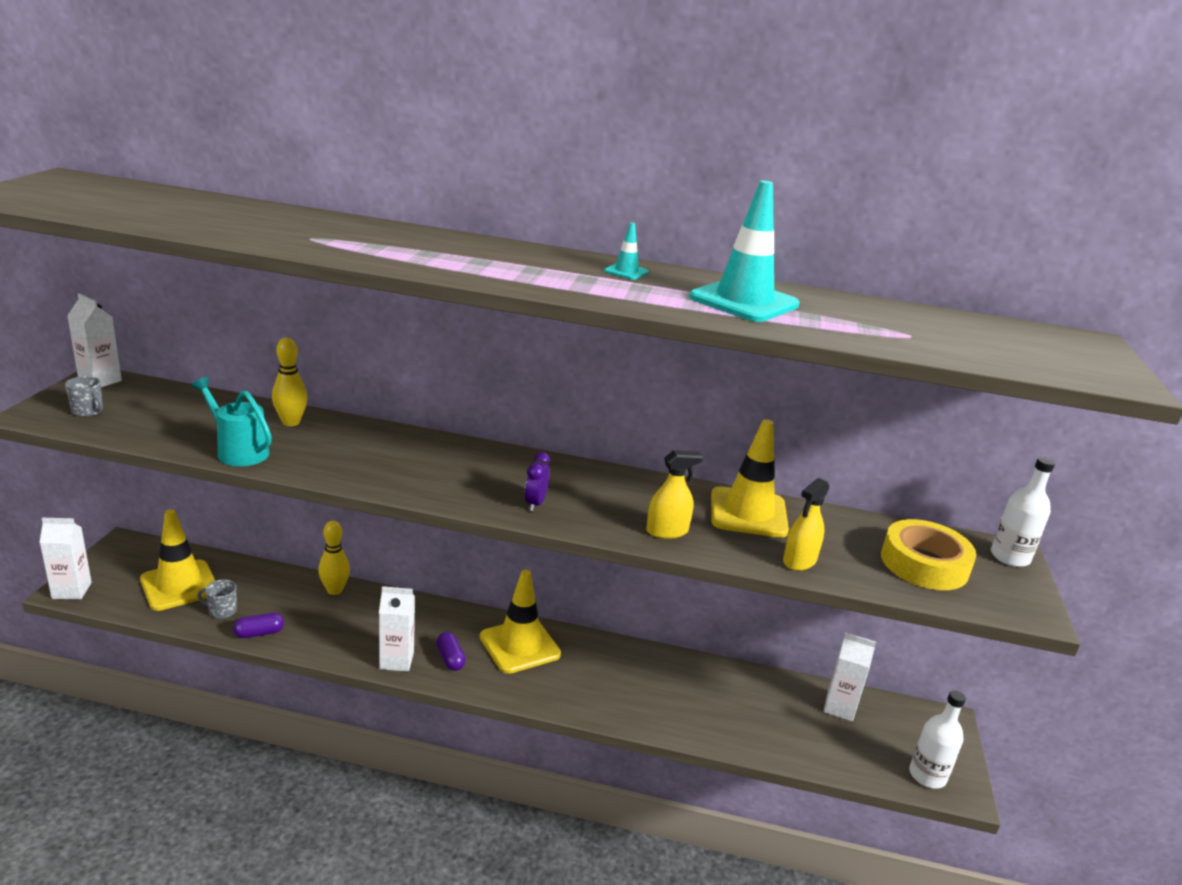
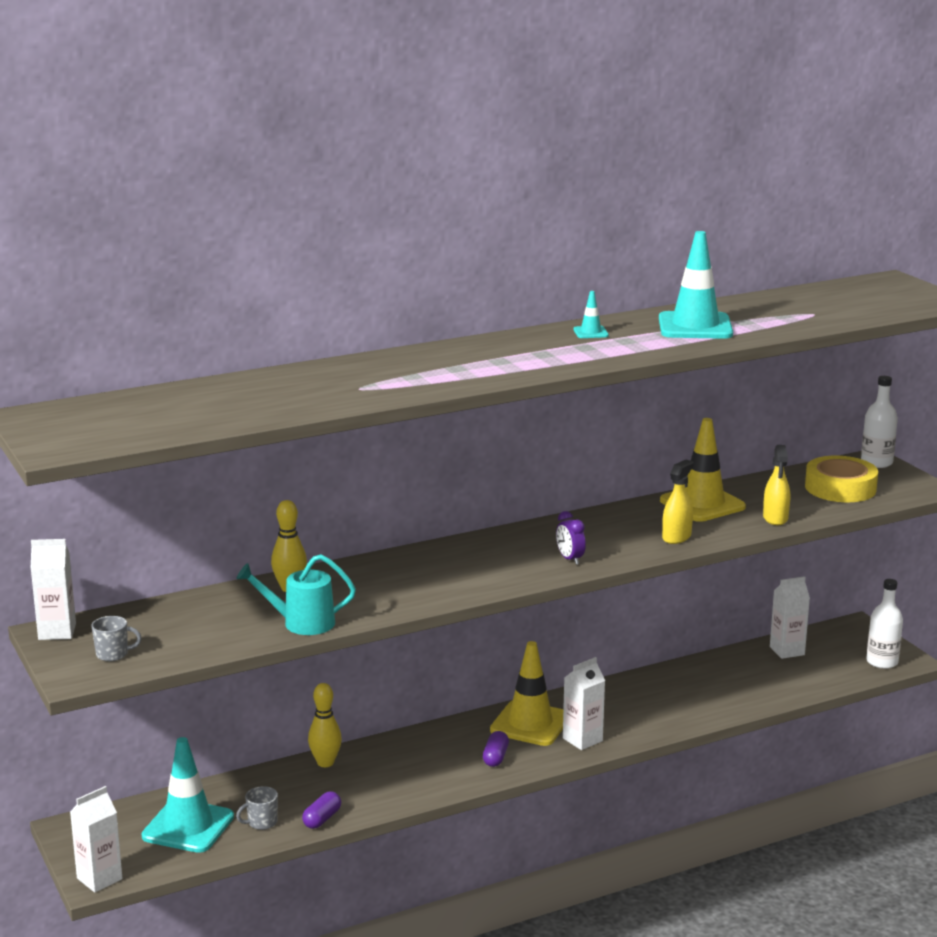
camera: 35 degrees left, 5 degrees down
yellow traffic cone [140,509,215,611] -> turquoise traffic cone [141,737,234,853]
white carton [379,586,415,672] -> white carton moved to [563,657,605,750]
purple capsule [436,632,466,671] -> purple capsule turned 75 degrees clockwise [483,731,509,767]

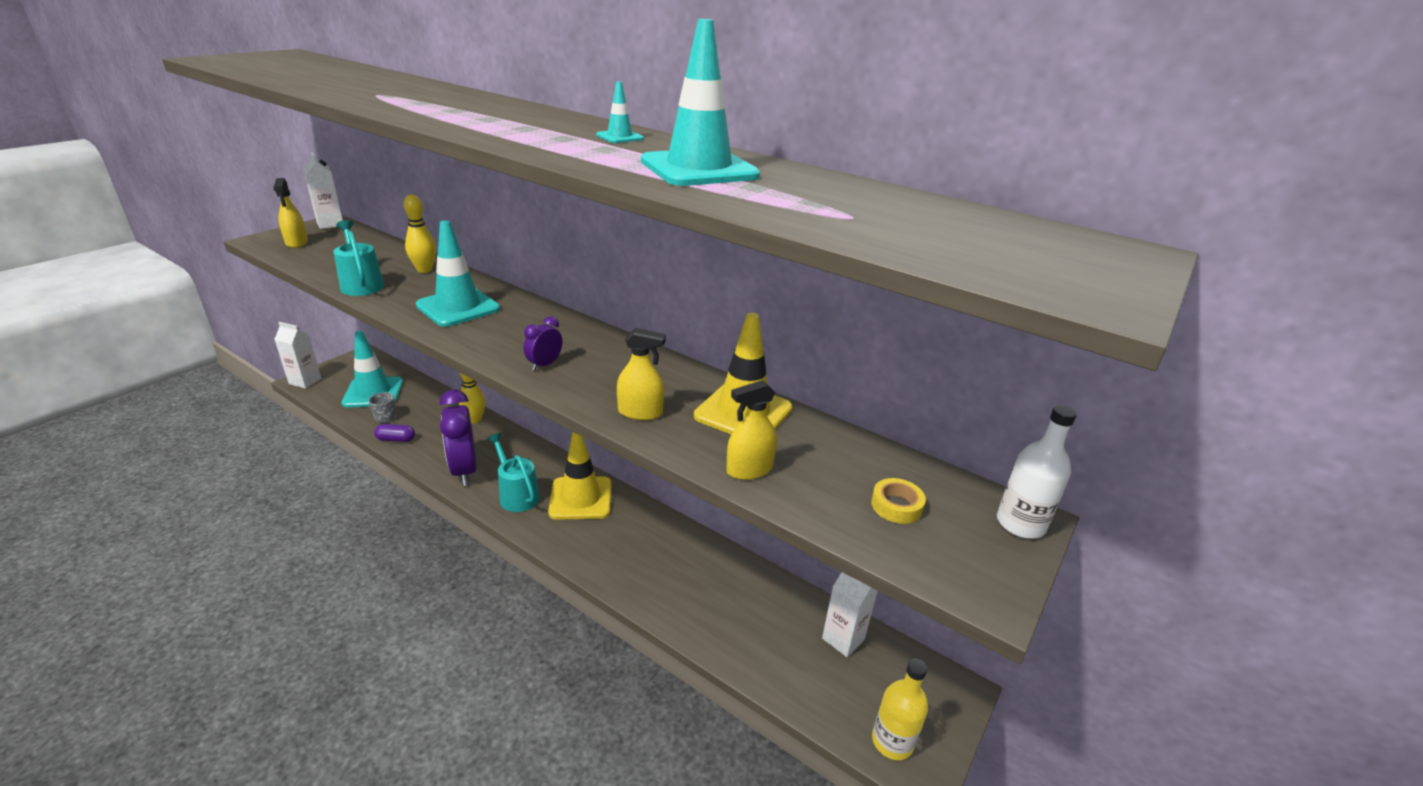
camera: 60 degrees right, 10 degrees up
grey mug [92,616,142,661] -> yellow spray bottle [273,178,308,248]
purple capsule [483,731,509,767] -> turquoise watering can [487,433,540,512]
white carton [563,657,605,750] -> none
yellow tape [805,456,878,502] -> yellow tape [871,478,926,524], size x0.50
white bottle [866,579,903,669] -> yellow bottle [872,659,928,760]
none -> turquoise traffic cone [416,220,500,327]
none -> purple clock [439,389,477,486]

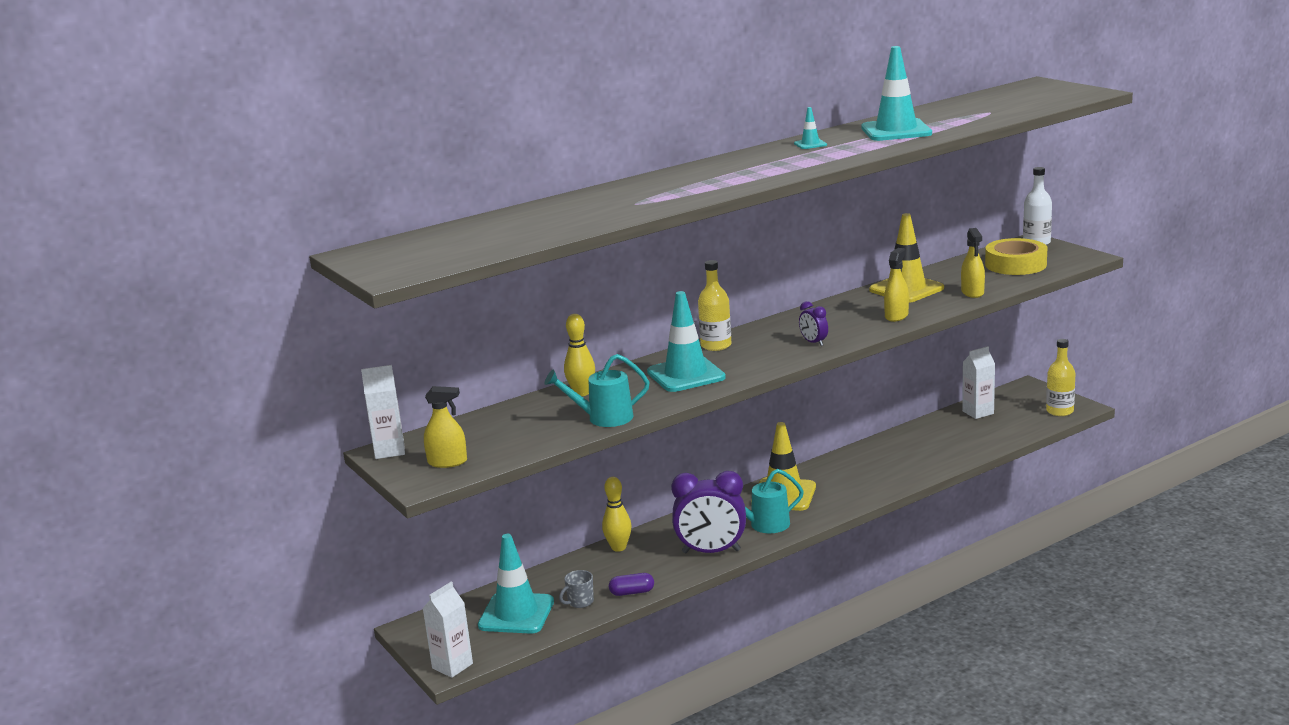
camera: 65 degrees left, 10 degrees down
purple capsule [374,424,415,442] -> purple capsule turned 60 degrees clockwise [609,573,654,596]
yellow tape [871,478,926,524] -> yellow tape [985,238,1047,275], size x1.99
none -> yellow bottle [698,260,731,351]

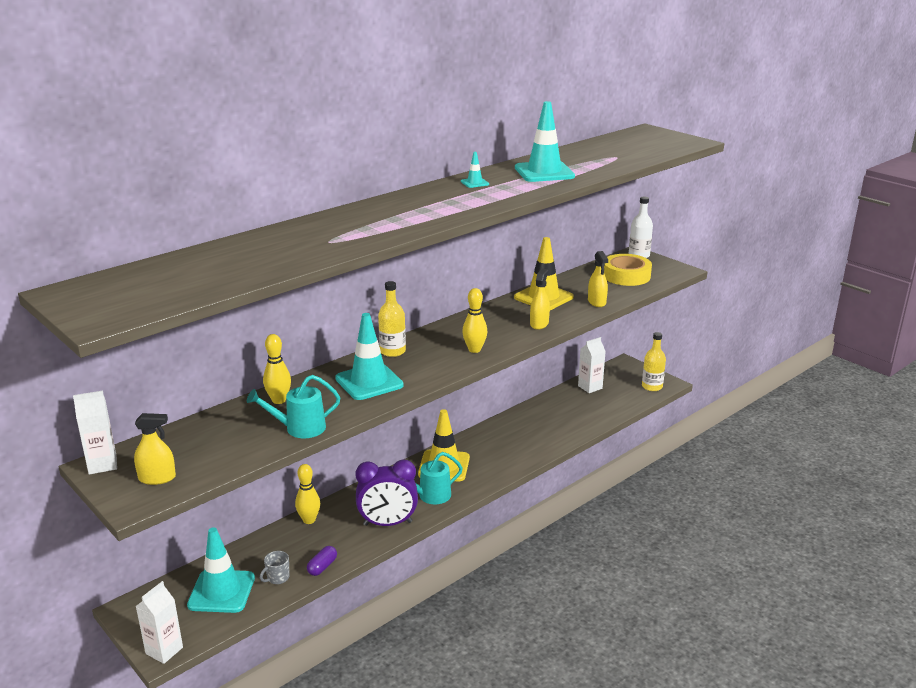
camera: 10 degrees left, 5 degrees up
purple capsule [609,573,654,596] -> purple capsule turned 45 degrees counterclockwise [307,546,337,576]
purple clock [799,301,828,346] -> yellow bowling pin [462,288,488,353]

